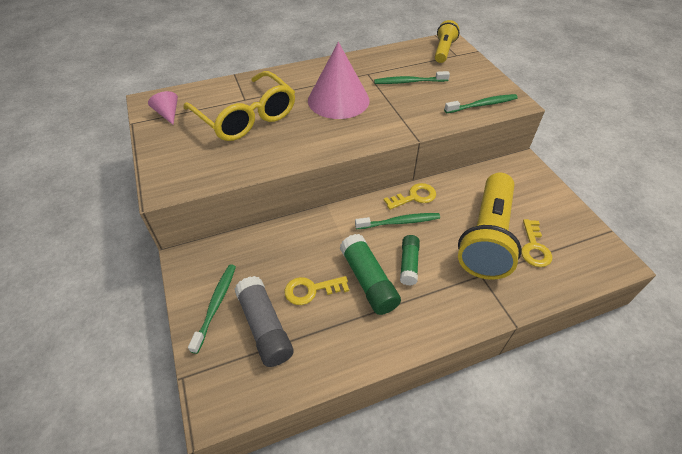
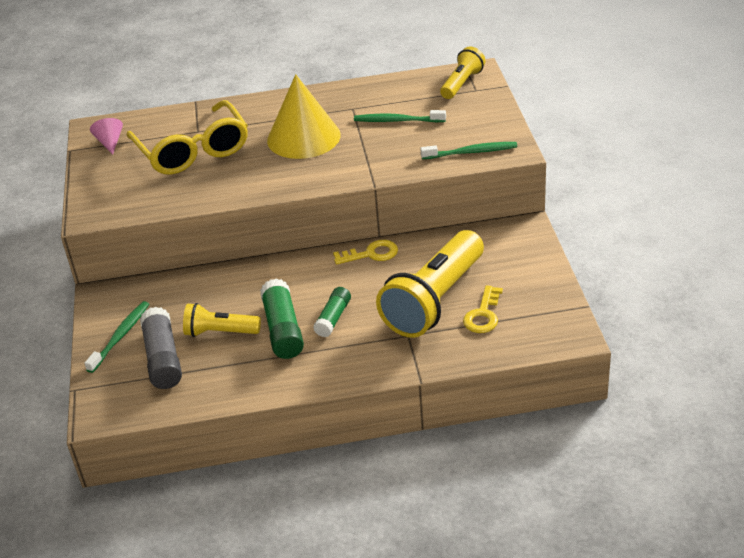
camera: 15 degrees right, 10 degrees down
yellow key [284,276,349,305] -> yellow flashlight [183,303,261,337]
pink cone [308,42,370,119] -> yellow cone [267,74,341,159]
green toothbrush [355,213,440,229] -> none

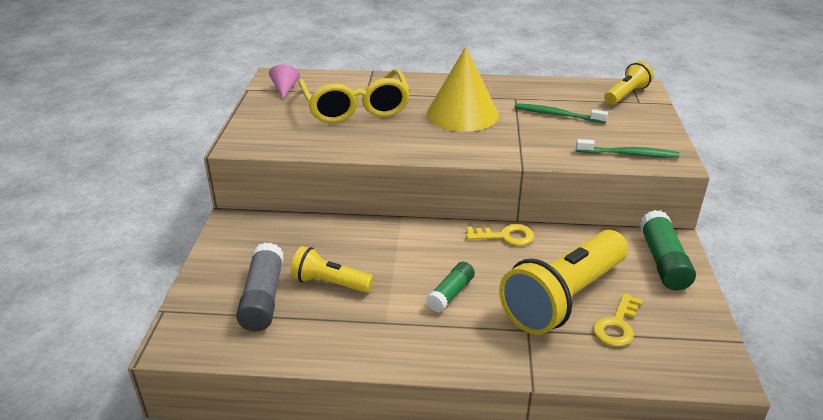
camera: 10 degrees right, 5 degrees down
green toothbrush [84,301,149,373] -> none
green glue stick [260,278,304,359] -> green glue stick moved to [639,210,696,290]

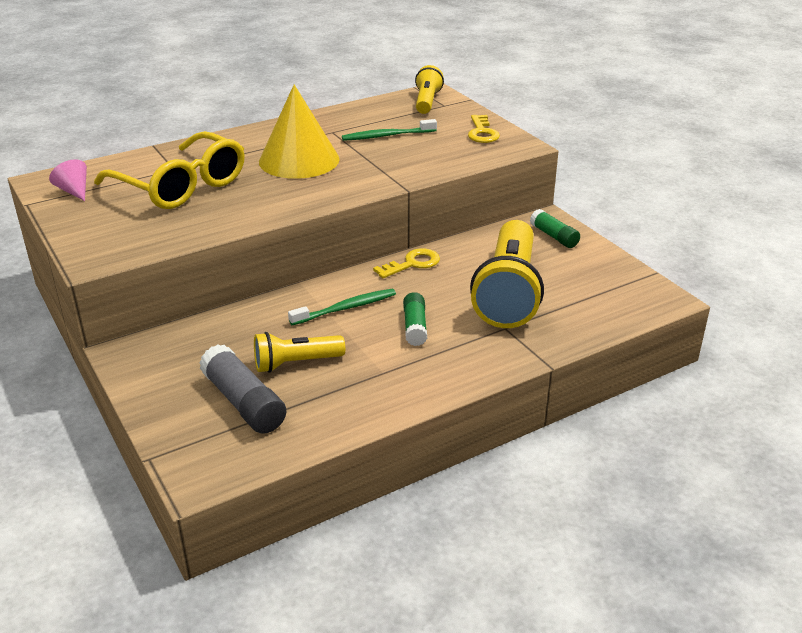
camera: 35 degrees left, 0 degrees up
green toothbrush [576,139,680,158] -> green toothbrush moved to [288,289,396,325]
yellow key [593,293,643,347] -> yellow key moved to [468,115,500,143]
green glue stick [639,210,696,290] -> green glue stick [530,209,580,248], size x0.63

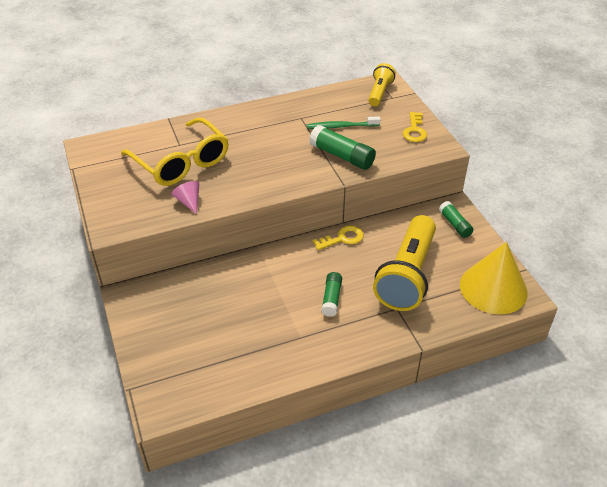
camera: 10 degrees right, 10 degrees up
pink cone [49,159,87,201] -> pink cone moved to [172,181,199,214]
grey glue stick [199,344,286,433] -> none
yellow flashlight [254,332,345,373] -> none
yellow cone [259,84,340,179] -> yellow cone moved to [460,242,528,314]
green toothbrush [288,289,396,325] -> none
none -> green glue stick [309,125,376,170]

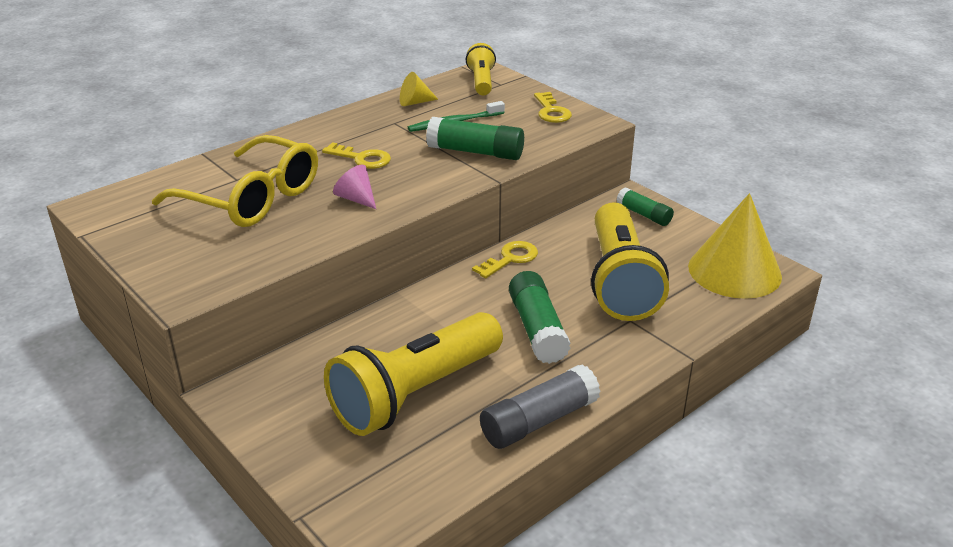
camera: 20 degrees left, 10 degrees down
pink cone [172,181,199,214] -> pink cone moved to [333,165,376,209]
green glue stick [321,272,342,317] -> green glue stick [509,271,571,364], size x1.58
none -> yellow key [322,142,391,169]
none -> yellow flashlight [324,312,503,436]
none -> yellow cone [400,72,438,106]
none -> grey glue stick [480,364,601,449]

